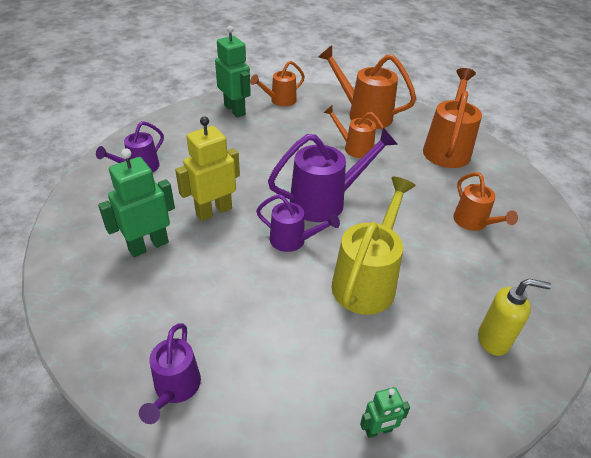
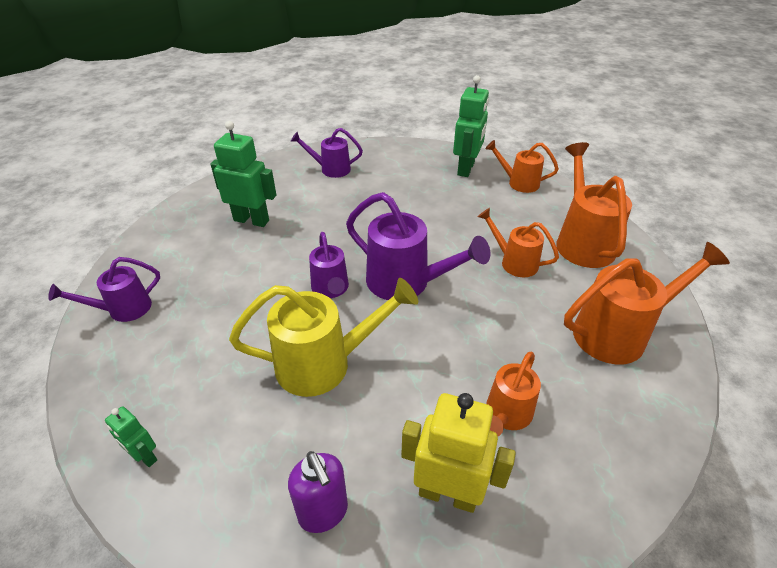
camera: 55 degrees right, 0 degrees up
yellow robot [175,116,240,221] -> yellow robot moved to [401,393,516,513]
orange watering can [323,105,384,158] -> orange watering can turned 45 degrees counterclockwise [478,208,559,277]
yellow soap dispenser [478,279,551,356] -> purple soap dispenser [288,451,348,533]

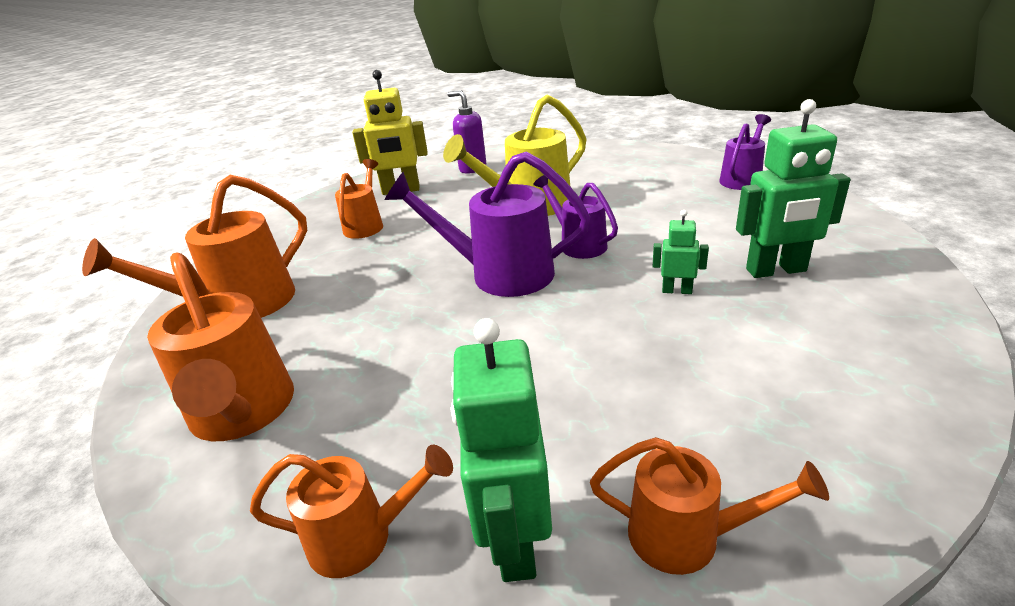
camera: 160 degrees right, 10 degrees down
green robot [105,406,157,467] -> green robot moved to [653,210,709,294]
purple watering can [291,128,363,178] -> none
orange watering can [478,208,559,277] -> orange watering can moved to [590,437,829,575]

